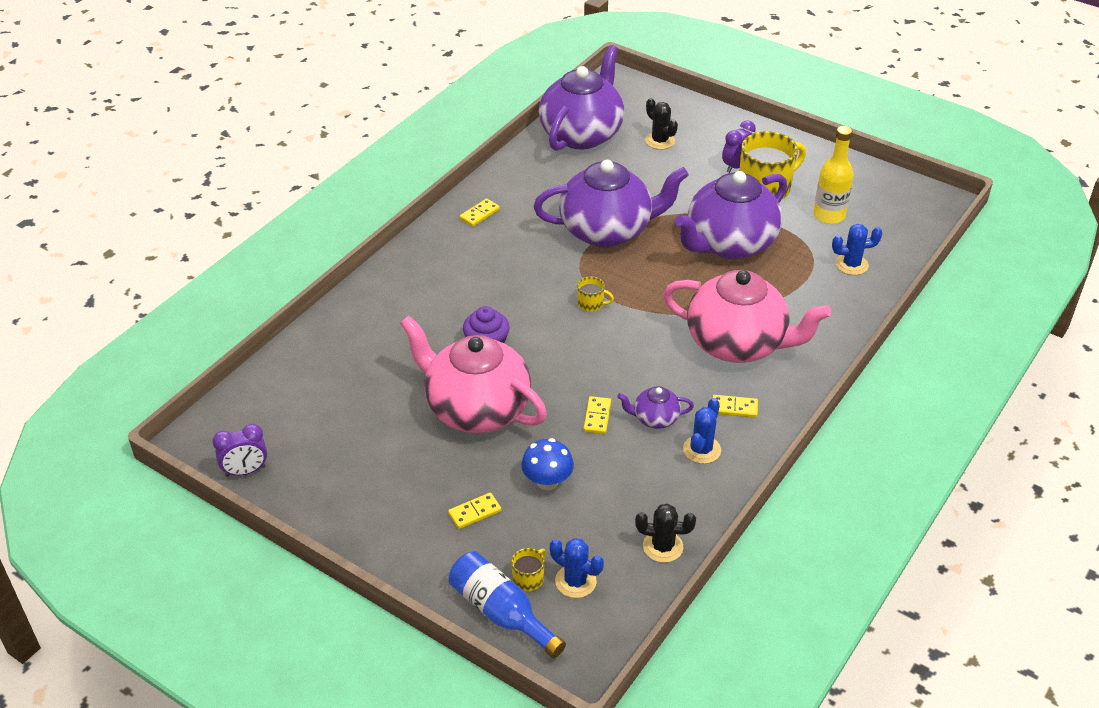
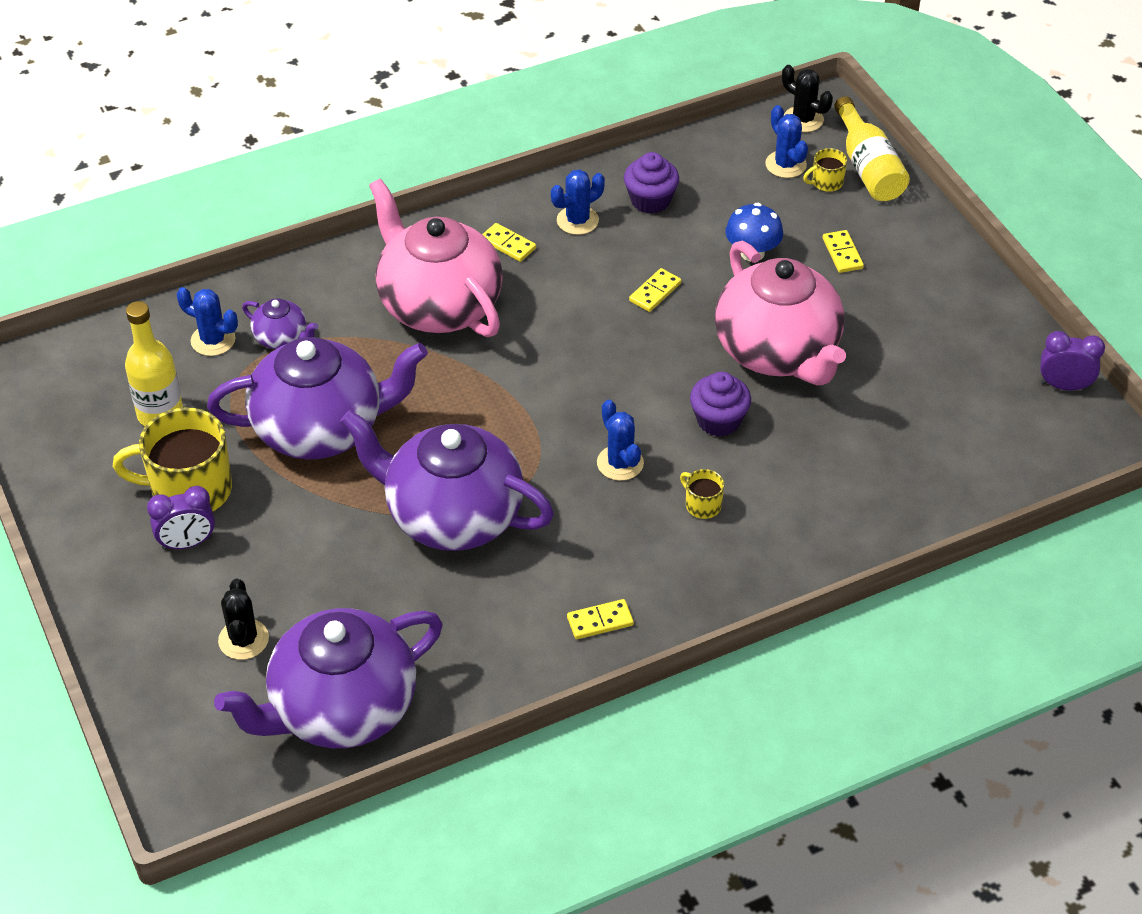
camera: 150 degrees left, 5 degrees up
yellow domino [448,493,501,529] -> yellow domino turned 75 degrees clockwise [823,230,864,273]
blue bottle [449,551,566,658] -> yellow bottle [834,96,910,201]
yellow mug [577,276,614,312] -> yellow mug moved to [680,469,724,519]
purple teapot [617,386,694,429] -> purple teapot moved to [242,298,318,349]
black cactus [635,504,696,563] -> black cactus moved to [782,65,833,132]
none -> blue cactus [597,400,644,481]
none -> purple cupcake [624,152,679,214]

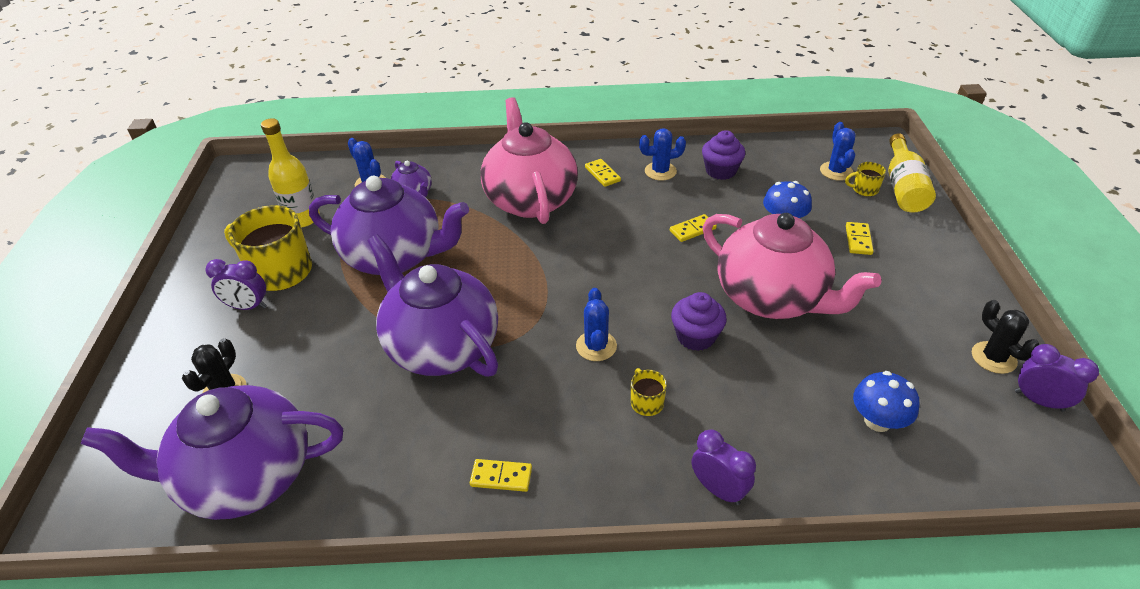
camera: 25 degrees right, 5 degrees down
pink teapot [715,241,846,385] -> pink teapot turned 45 degrees counterclockwise [703,213,882,319]
black cactus [782,65,833,132] -> black cactus moved to [972,300,1039,374]
none -> purple clock [691,429,756,505]
none -> blue mushroom [853,371,920,432]

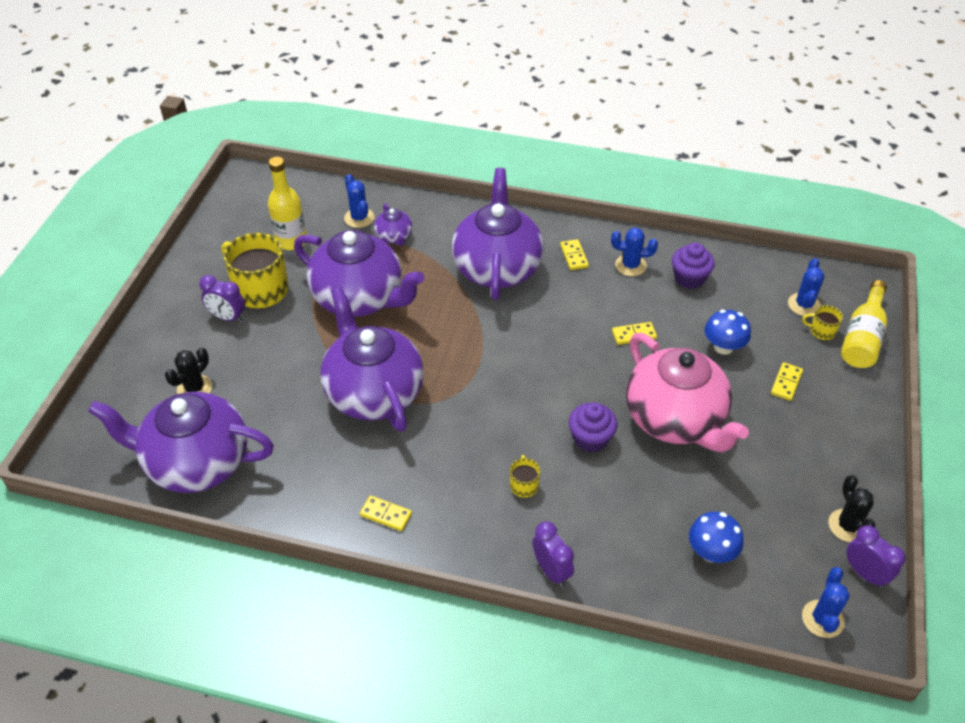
camera: 15 degrees right, 5 degrees up
pink teapot [480,97,578,224] -> purple teapot [452,168,544,300]
blue cactus [576,288,617,361] -> blue cactus moved to [802,567,850,638]

